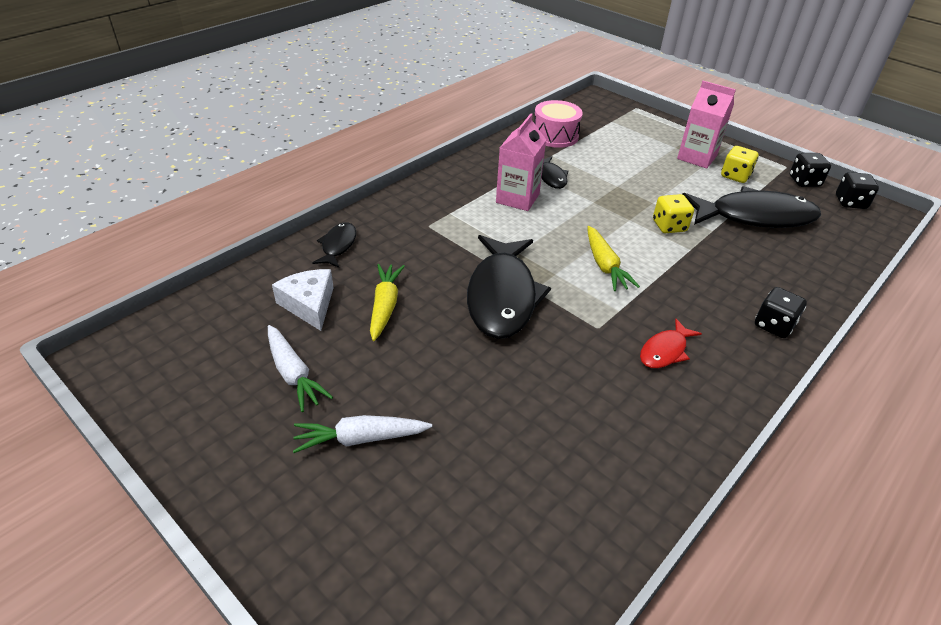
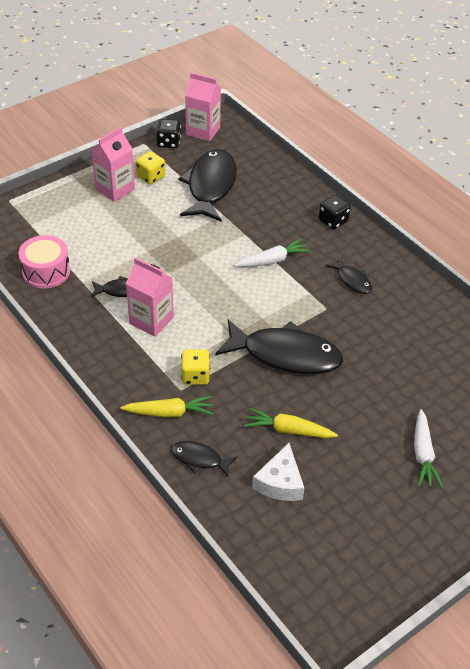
camera: 80 degrees left, 5 degrees up
white carrot [268,325,333,412] -> white carrot moved to [234,238,311,267]
white cheese [272,269,334,331] -> white cheese turned 60 degrees counterclockwise [252,443,304,501]
yellow carrot [588,226,640,291] -> yellow carrot moved to [121,396,213,418]
red fish [640,319,702,368] -> black fish [326,257,372,294]
yellow dice [653,194,694,233] -> yellow dice moved to [181,349,210,385]
black dice [836,172,879,209] -> pink carton [185,73,221,142]

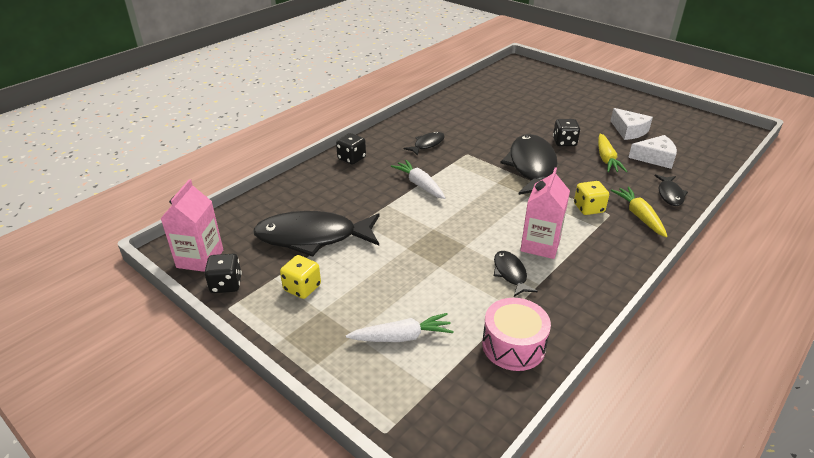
camera: 100 degrees left, 10 degrees down
pink carton [91,127,135,202] -> none
white carrot [414,409,443,488] -> white carrot moved to [346,313,454,342]
none -> black dice [553,119,580,146]
none -> white cheese [611,108,653,140]

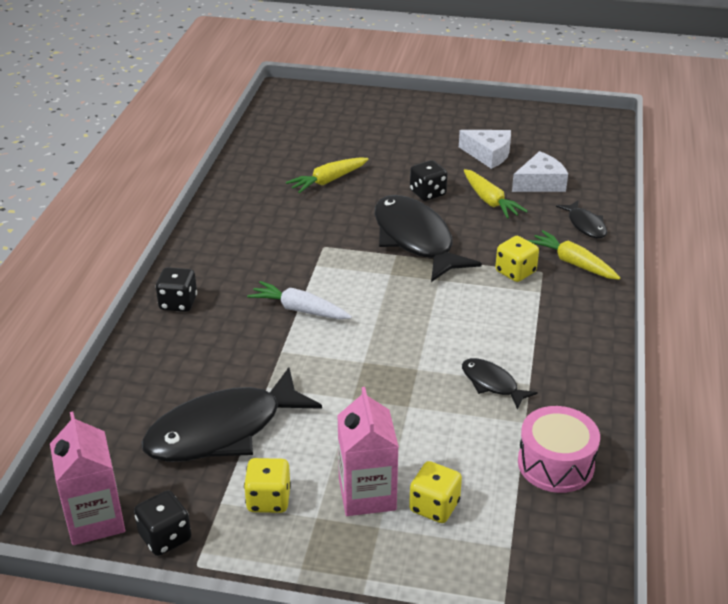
camera: 30 degrees left, 0 degrees up
white carrot [346,313,454,342] -> yellow dice [409,461,462,523]
black fish [403,132,445,156] -> none
pink carton [520,167,570,259] -> pink carton moved to [337,387,399,516]
none -> yellow carrot [286,157,368,193]

